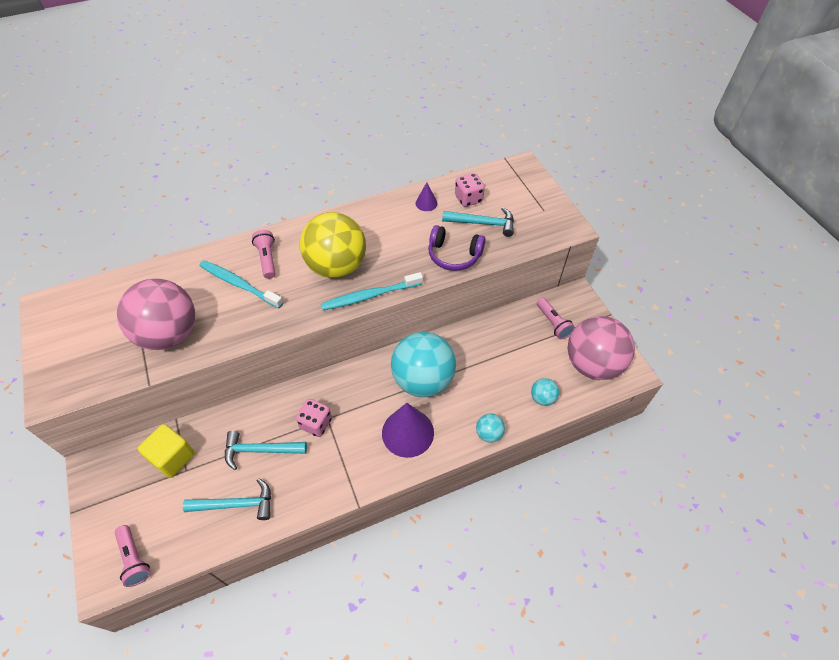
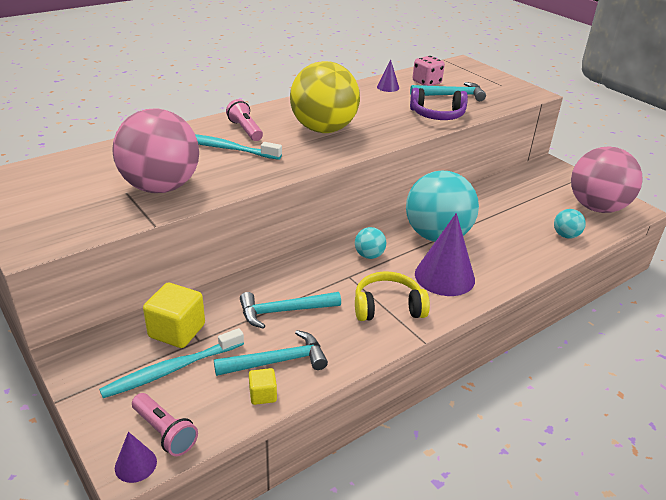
camera: 15 degrees left, 20 degrees down
pink dice [296,399,332,437] -> none
turquoise toothbrush [321,272,423,310] -> turquoise toothbrush moved to [99,328,244,398]
turquoise ball [476,413,505,443] -> turquoise ball moved to [355,227,386,259]
pink flashlight [537,298,575,339] -> none
none -> purple cone [115,432,157,483]
none -> yellow cube [249,368,277,405]
none -> yellow headphones [355,271,430,321]

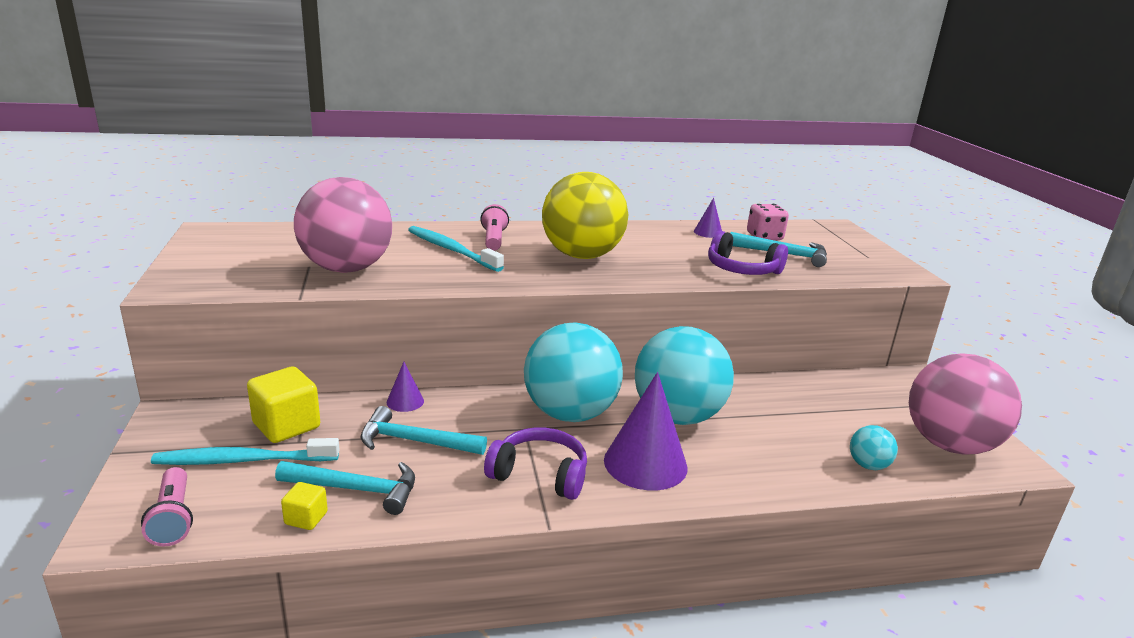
camera: 25 degrees right, 10 degrees down
purple cone [115,432,157,483] -> purple cone moved to [387,362,424,412]
turquoise ball [355,227,386,259] -> turquoise ball [524,322,623,422], size x2.34
yellow headphones [355,271,430,321] -> purple headphones [484,427,587,500]

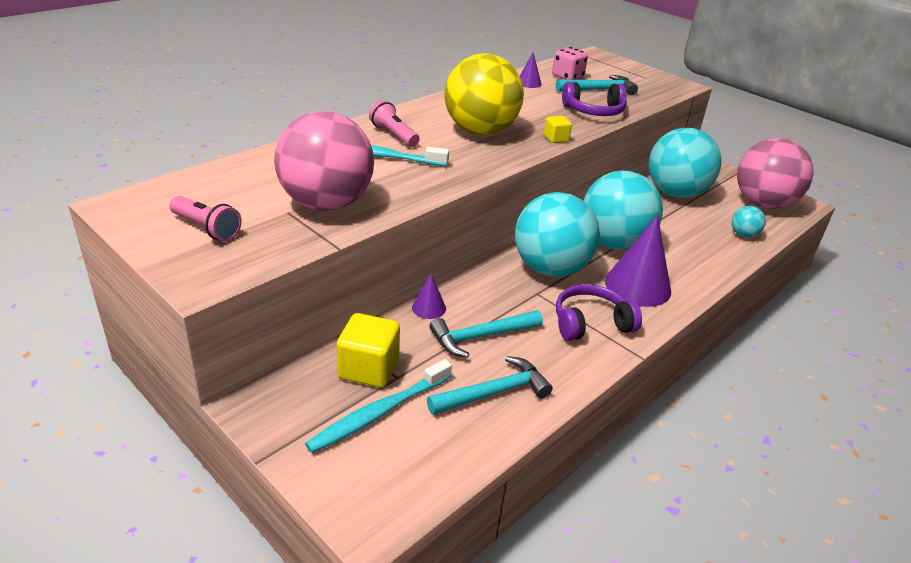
camera: 35 degrees left, 10 degrees up
pink flashlight [141,467,193,546] -> pink flashlight moved to [169,196,242,241]
yellow cube [281,482,328,530] -> yellow cube moved to [544,116,572,143]
none -> turquoise ball [648,128,721,198]

